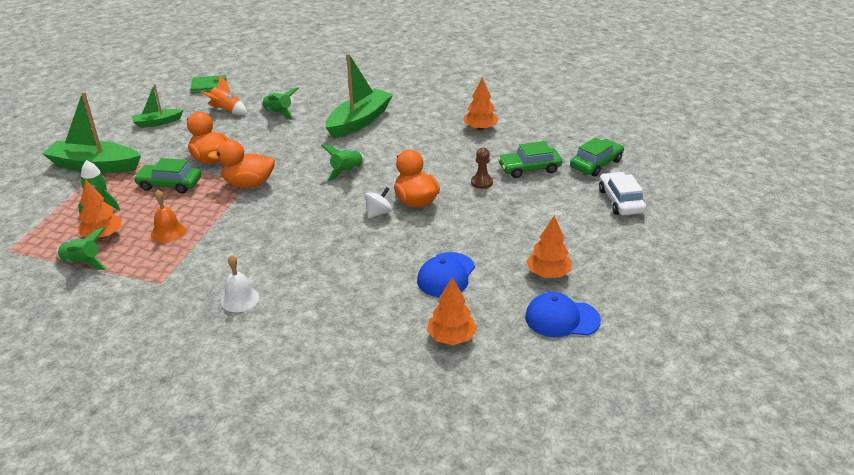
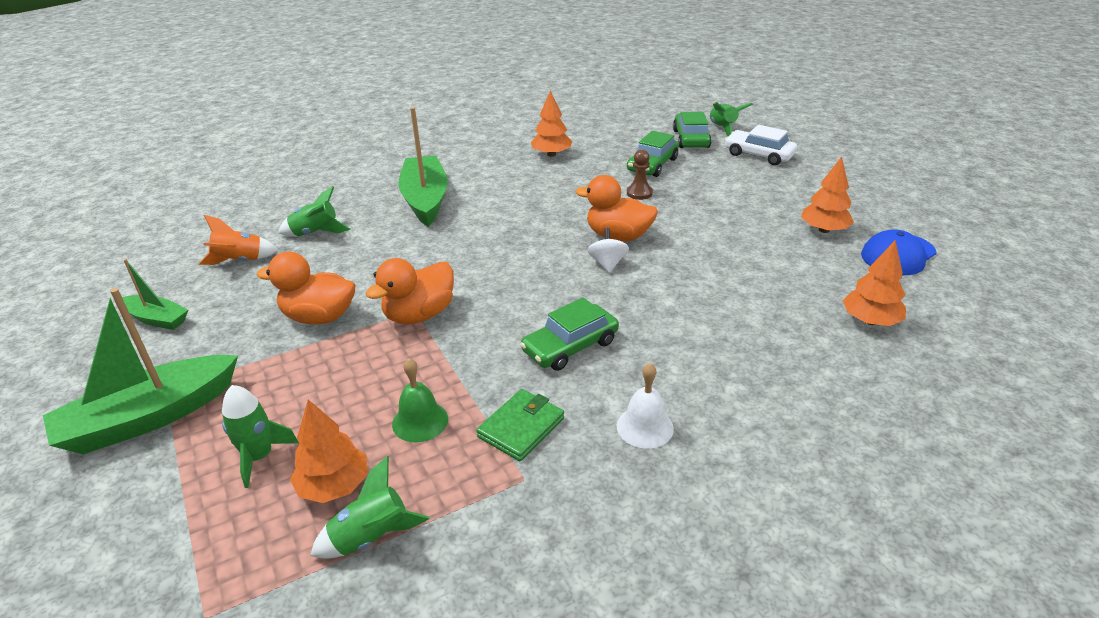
camera: 45 degrees left, 0 degrees up
green boat [132,84,183,128] -> green boat turned 90 degrees counterclockwise [122,259,188,330]
green car [133,158,201,194] -> green car moved to [520,297,619,371]
orange bell [151,190,186,243] -> green bell [392,358,448,442]
green wallet [190,75,227,93] -> green wallet moved to [476,389,564,461]
green rocket [321,145,365,182] -> green rocket moved to [710,102,753,136]
blue cap [417,252,475,297] -> none

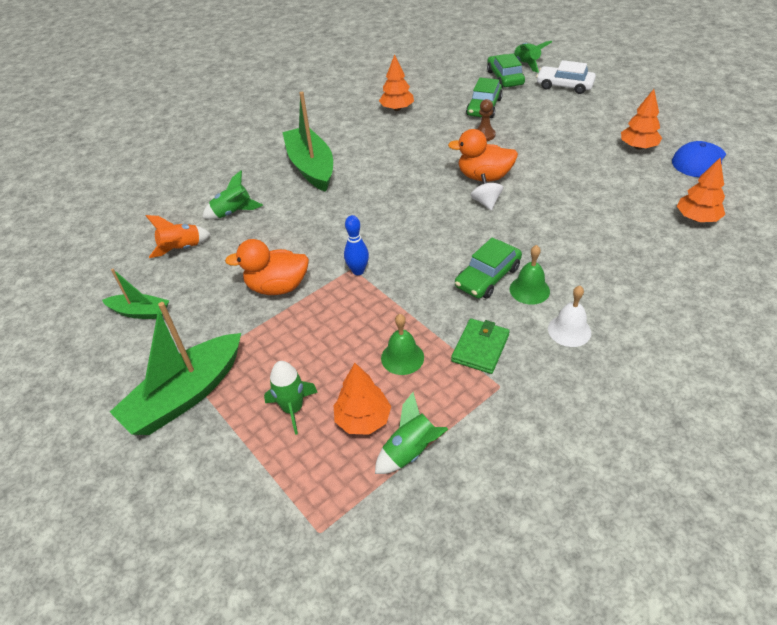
camera: 10 degrees left, 10 degrees up
orange duck [366,258,454,324] -> blue bowling pin [344,215,369,275]
none -> green bell [510,245,550,305]

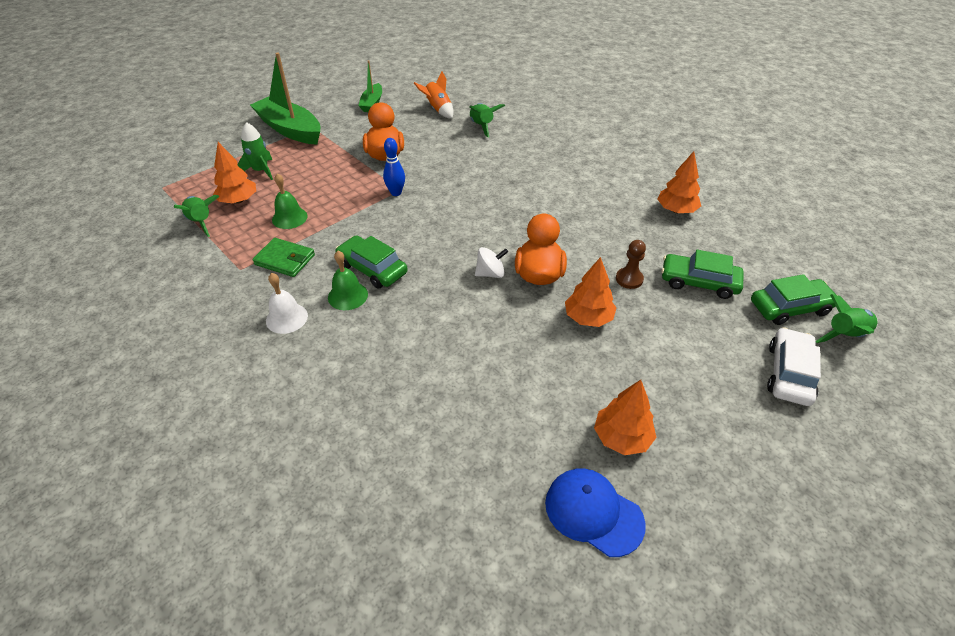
camera: 85 degrees right, 0 degrees up
green boat [282,92,333,192] -> none
orange tree [677,158,725,222] -> orange tree moved to [565,257,617,327]

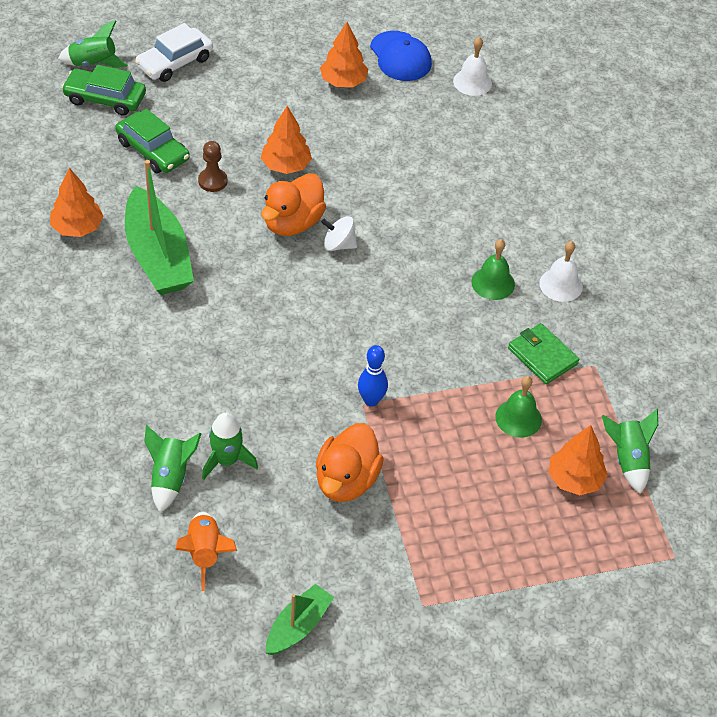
camera: 155 degrees left, 5 degrees up
green rocket [238,122,273,180] -> green rocket moved to [202,413,258,480]
green boat [250,52,321,145] -> green boat moved to [125,160,194,295]
green car [335,235,408,289] -> none
none -> white bell [453,37,492,96]

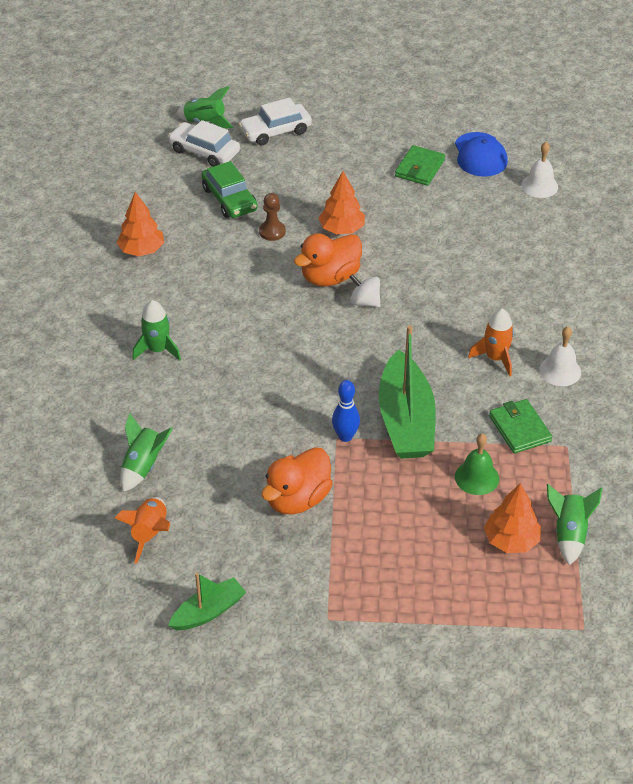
camera: 20 degrees right, 5 degrees down
green car [61,65,146,116] -> white car [168,120,240,167]
green boat [125,160,194,295] -> green boat moved to [379,325,436,459]
green rocket [202,413,258,480] -> green rocket moved to [132,300,181,361]
orange tree [320,22,368,87] -> green wallet [395,145,445,186]
green bell [471,239,515,300] -> orange rocket [468,309,514,376]

